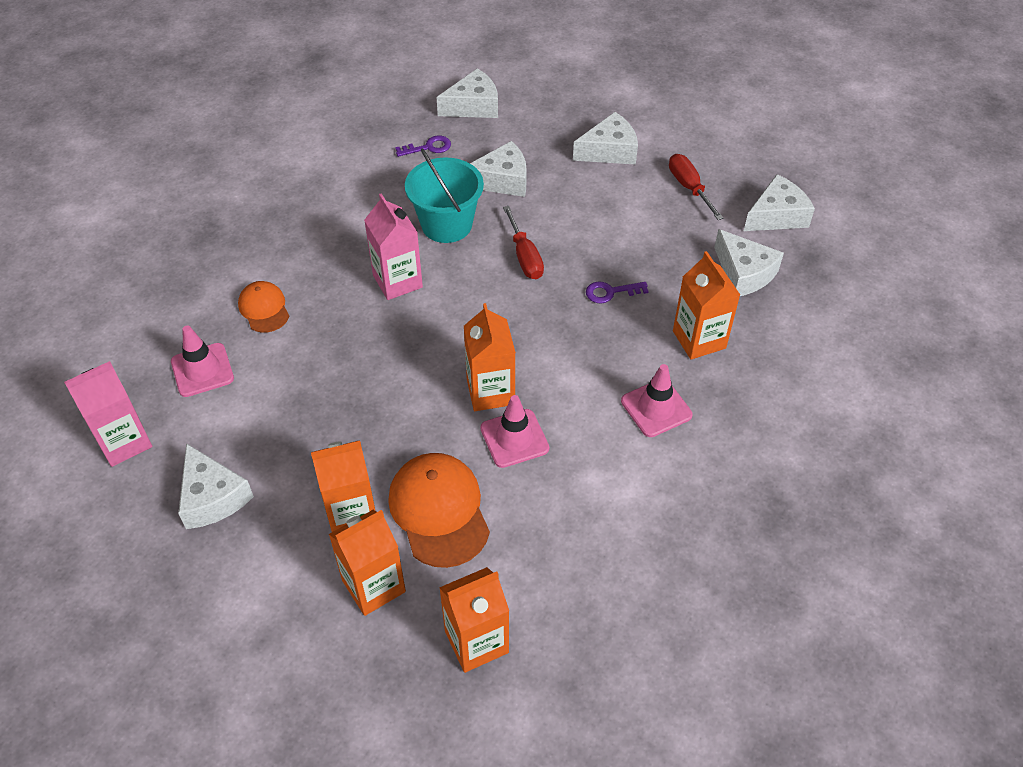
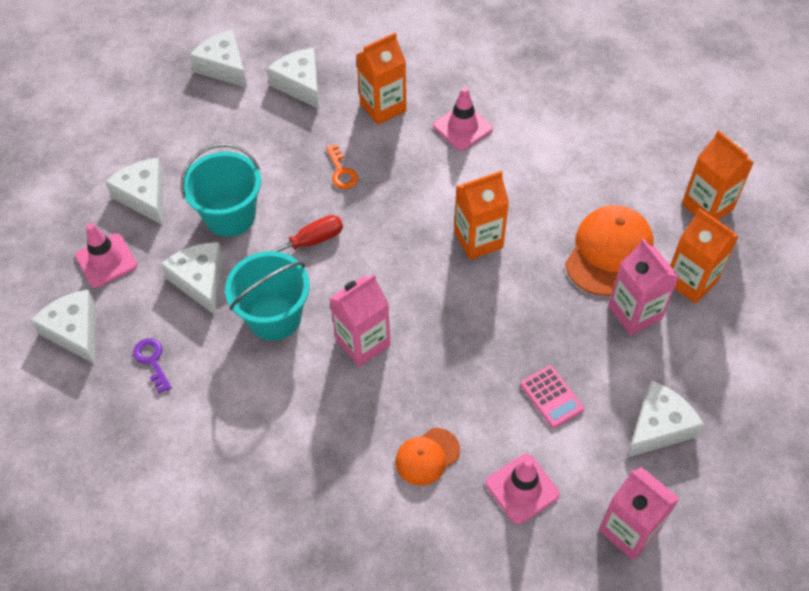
camera: 100 degrees left, 5 degrees up
orange carton [311,441,375,532] -> pink carton [608,238,679,335]
orange cap [388,453,490,568] -> orange cap turned 150 degrees clockwise [565,205,654,296]
pink traffic cone [480,395,549,468] -> pink traffic cone moved to [75,223,137,288]
purple key [586,281,649,304] -> orange key [326,144,358,189]
red screwdriver [669,154,723,220] -> none
white cheese [714,229,784,296] -> white cheese turned 75 degrees counterclockwise [267,48,319,109]
none -> turquoise bucket [181,143,261,237]
none -> pink calculator [520,366,584,428]

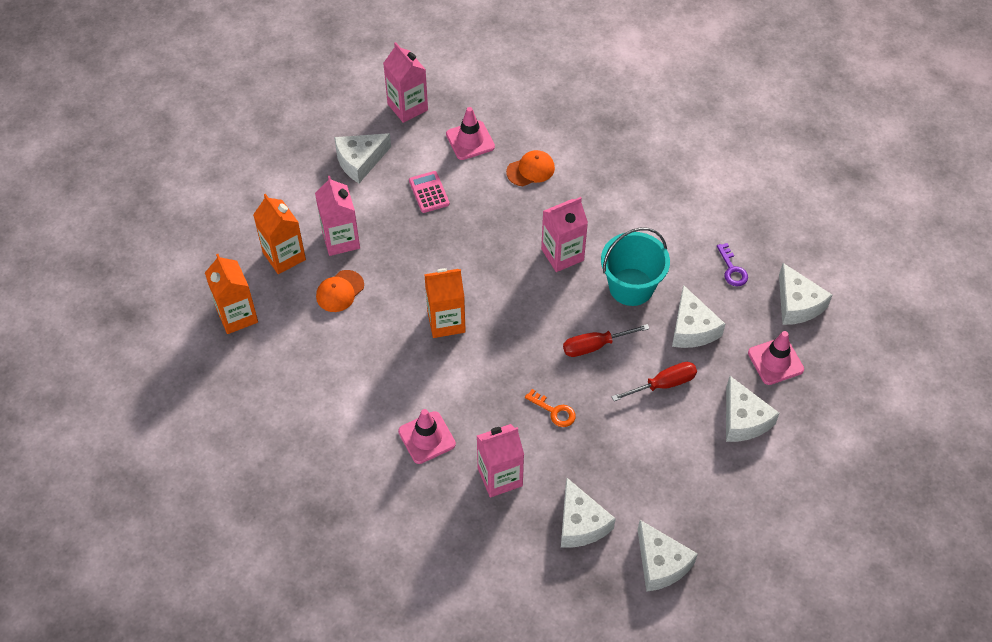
camera: 170 degrees left, 0 degrees up
turquoise bucket [181,143,261,237] -> red screwdriver [612,362,697,401]
orange key [326,144,358,189] -> orange key turned 135 degrees clockwise [525,389,576,427]
orange carton [356,33,407,125] -> pink carton [477,424,524,498]
orange cap [565,205,654,296] -> orange cap [316,270,364,312], size x0.58

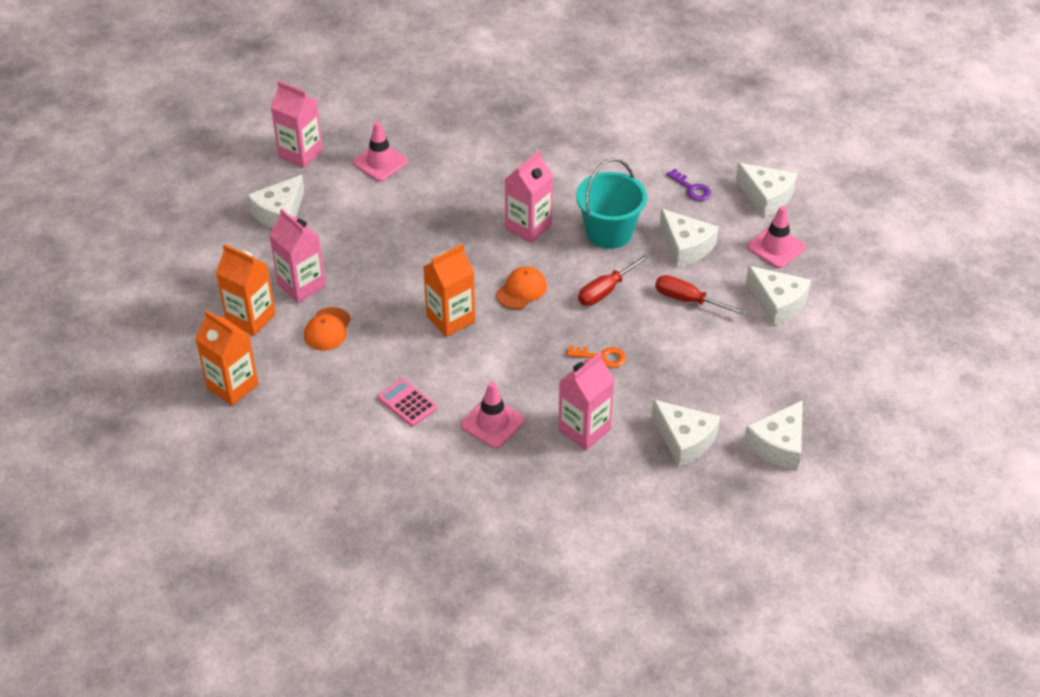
camera: 25 degrees left, 10 degrees down
pink calculator [409,171,450,213] -> pink calculator moved to [378,378,437,427]
orange cap [506,150,555,186] -> orange cap moved to [496,266,547,309]
red screwdriver [612,362,697,401] -> red screwdriver turned 105 degrees counterclockwise [655,275,745,315]
white cheese [638,520,698,592] -> white cheese turned 90 degrees clockwise [744,400,803,470]

